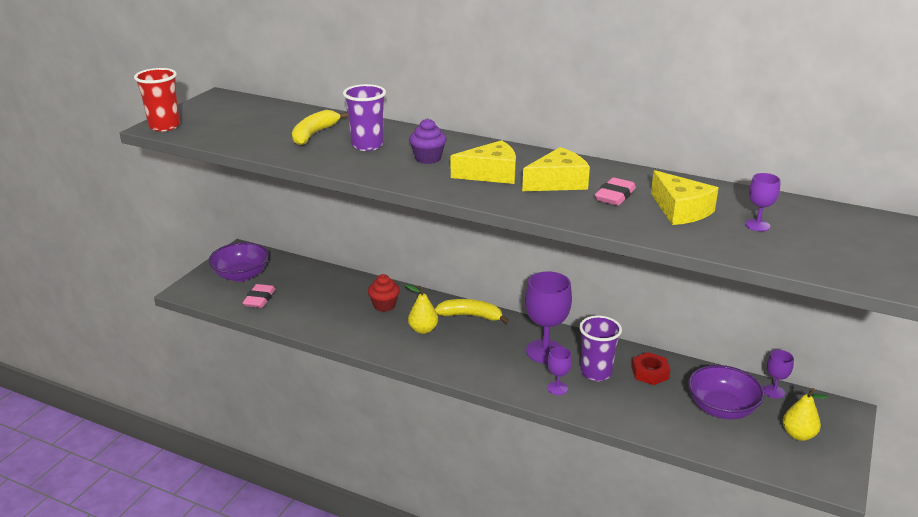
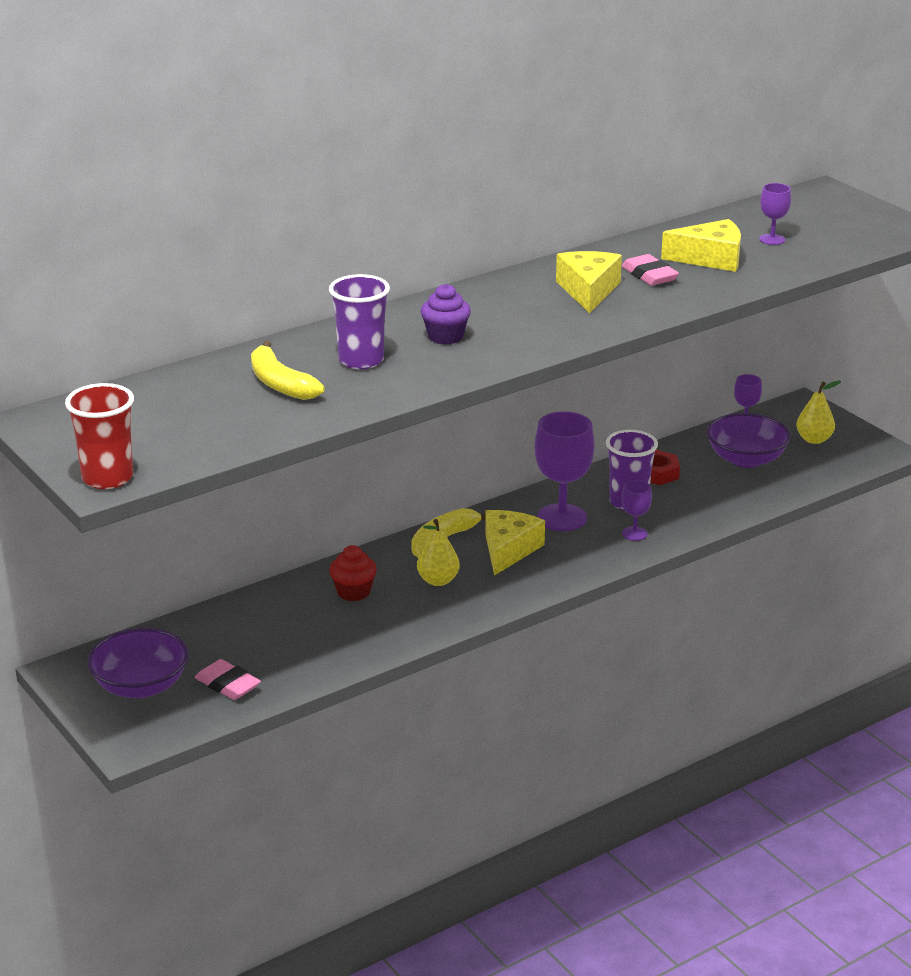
camera: 60 degrees left, 0 degrees up
yellow cheese [451,140,516,184] -> yellow cheese moved to [485,510,545,576]

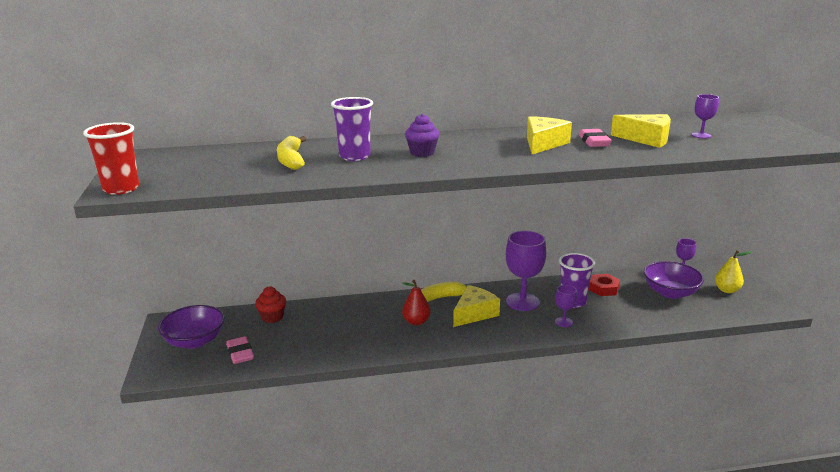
camera: 25 degrees right, 5 degrees down
red cupcake [329,545,377,601] -> red cupcake moved to [255,287,286,323]
yellow pear [417,519,460,586] -> red pear [402,280,431,325]

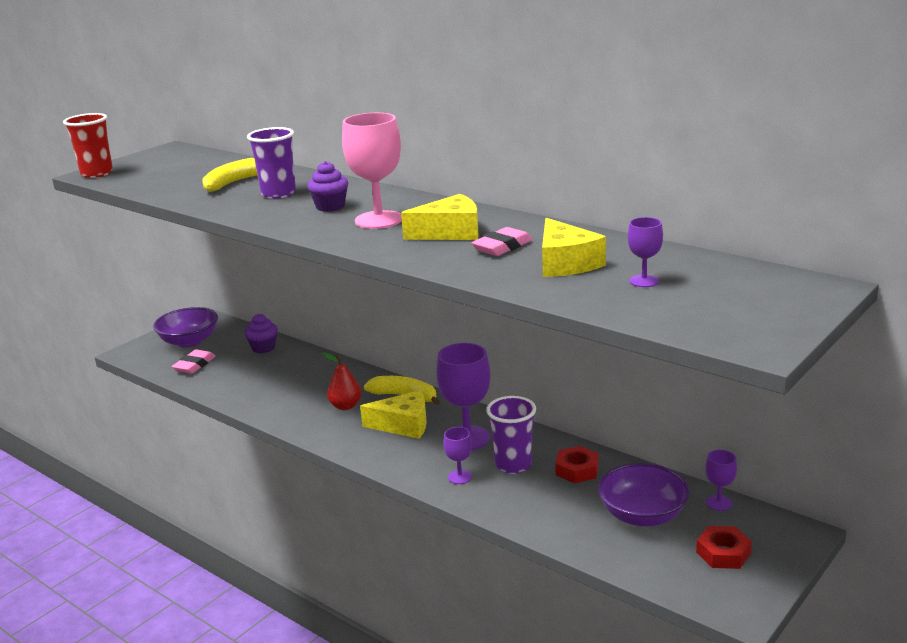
camera: 50 degrees right, 0 degrees up
red cupcake [255,287,286,323] -> purple cupcake [244,314,278,353]
yellow pear [715,250,751,293] -> red nut [696,526,752,569]
none -> pink goblet [342,113,402,229]

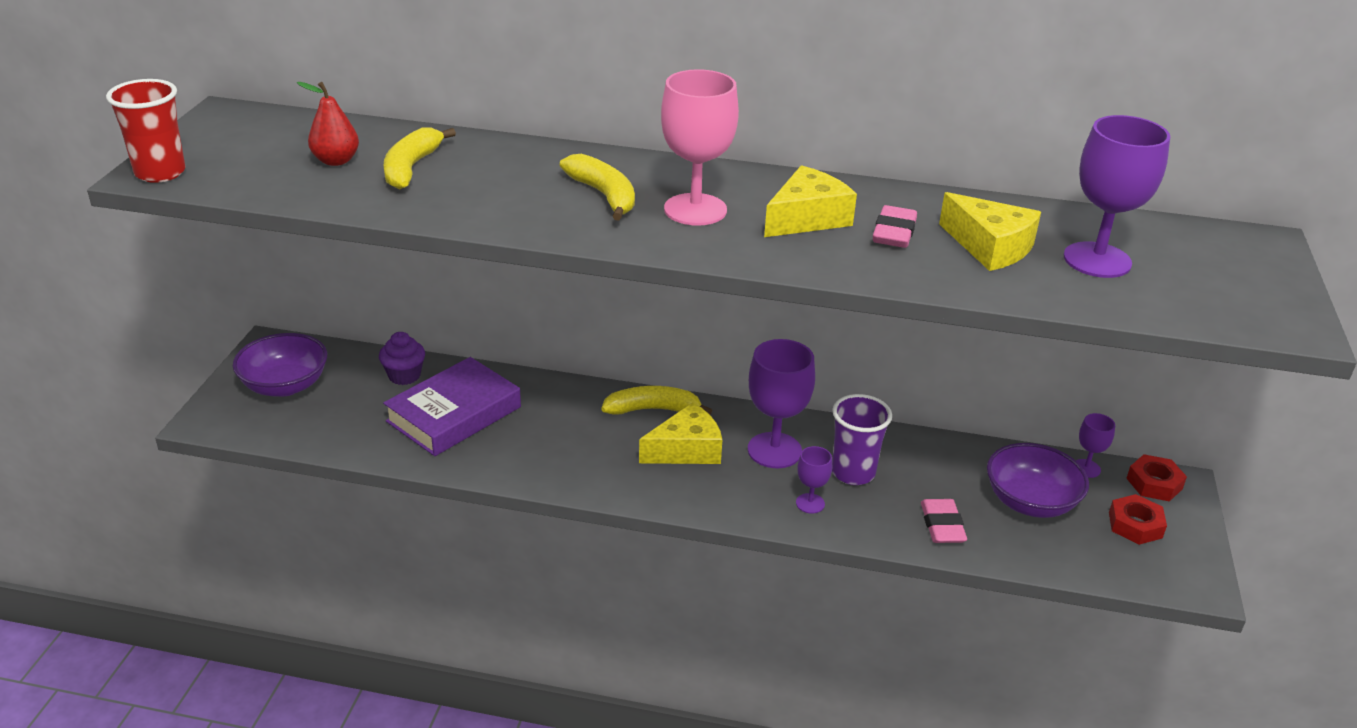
camera: 30 degrees left, 10 degrees up
pink eraser [172,349,216,374] -> pink eraser moved to [921,499,967,543]
purple cup [247,127,296,199] -> none
purple cupcake [307,161,348,212] -> yellow banana [560,154,635,221]
red pear [323,352,361,410] -> red pear moved to [297,82,359,166]
red nut [555,446,599,483] -> red nut moved to [1126,454,1187,502]
purple goblet [628,217,663,287] -> purple goblet [1064,115,1170,278], size x1.98
none -> purple book [383,357,521,456]

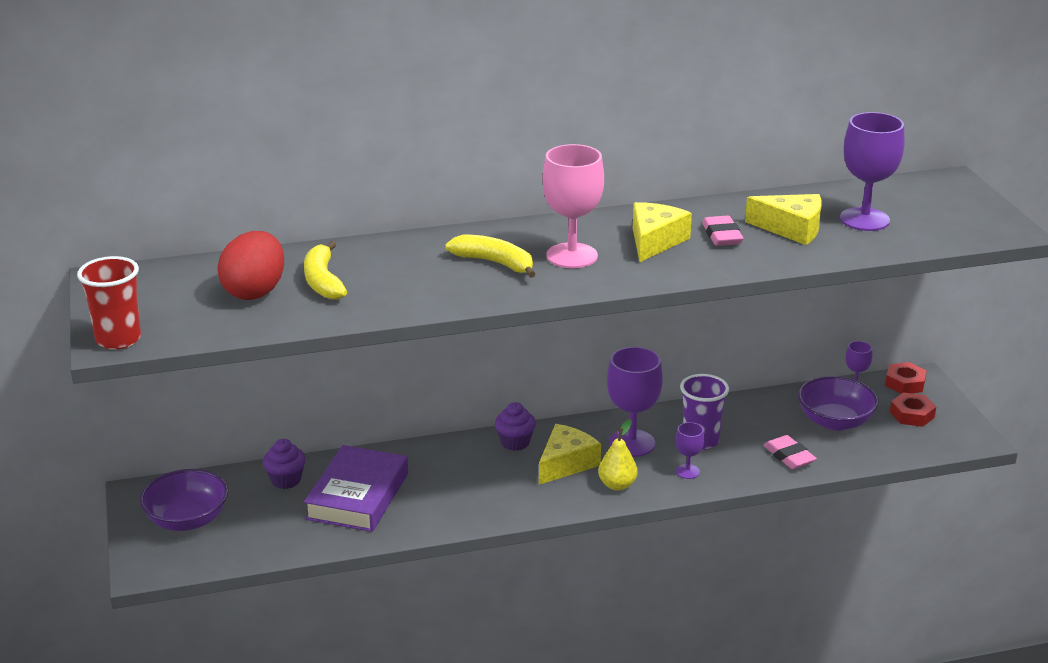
camera: 25 degrees left, 5 degrees down
red pear [297,82,359,166] -> red egg [217,231,284,300]
yellow banana [601,386,712,415] -> purple cupcake [495,402,536,451]
none -> yellow pear [598,419,638,491]

